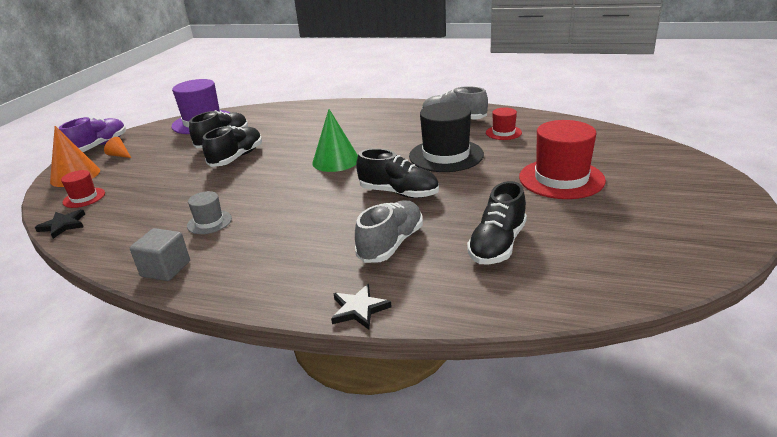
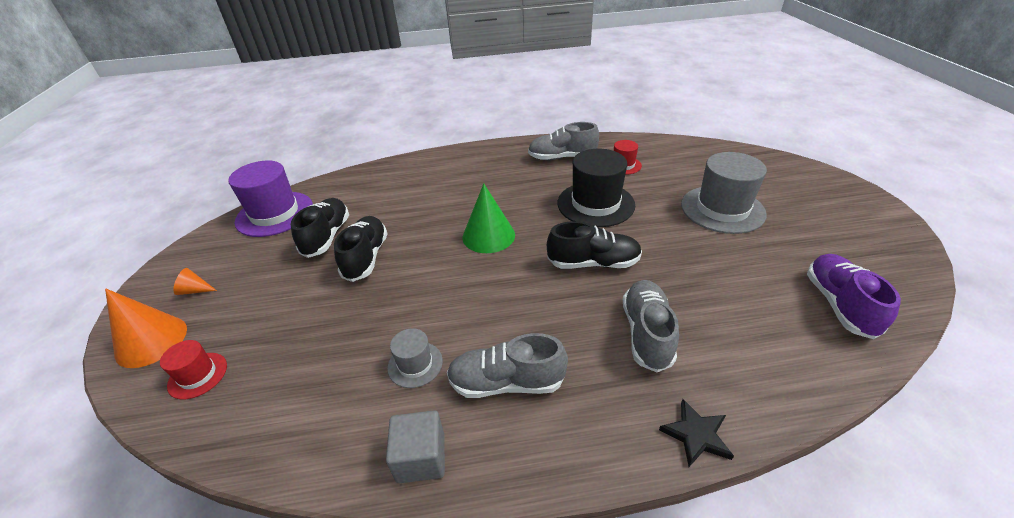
camera: 25 degrees left, 10 degrees up
black star [35,209,85,239] -> none
purple shoe [59,116,126,152] -> purple shoe moved to [807,254,901,339]
black shoe [467,181,527,265] -> none
red hat [519,120,606,199] -> grey hat [681,152,767,234]
none -> grey shoe [447,333,568,398]

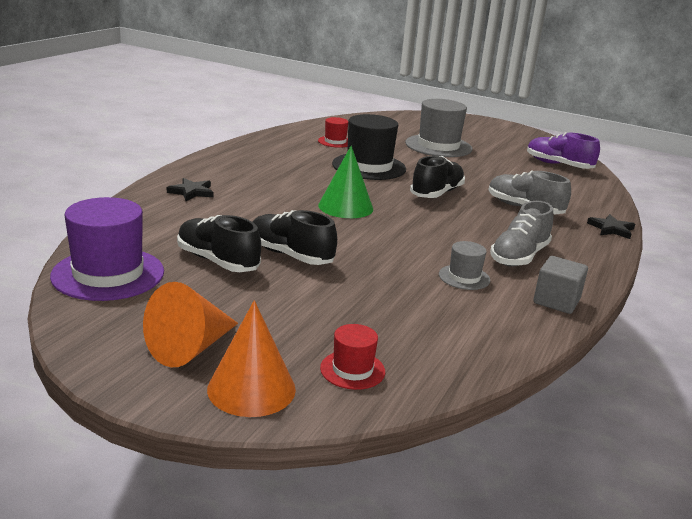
camera: 60 degrees left, 15 degrees down
orange cone [173,268,217,295] -> orange cone [143,282,238,367], size x2.06
grey shoe [528,122,599,160] -> none
none -> black star [167,178,213,201]

